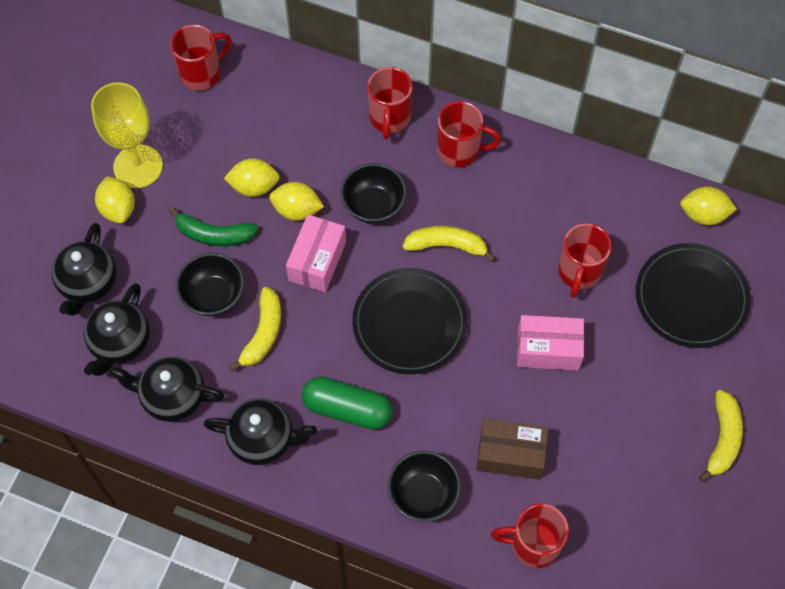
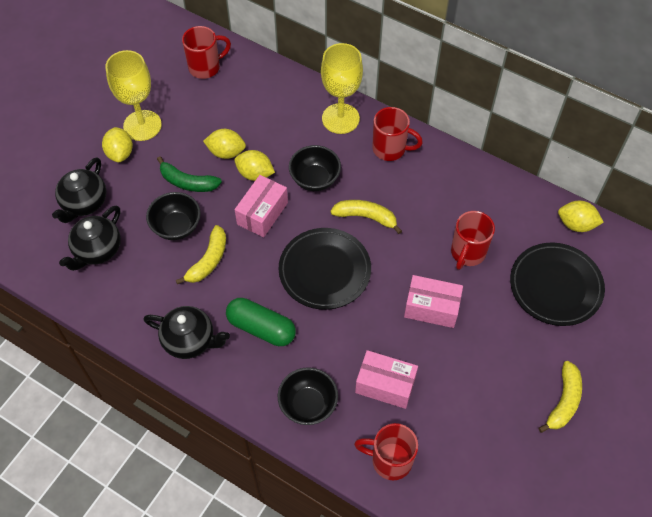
camera: 10 degrees right, 5 degrees down
black teapot [109,356,225,422] -> none
red mug [368,67,412,140] -> yellow goblet [321,43,363,134]
brown box [476,419,548,480] -> pink box [355,350,418,409]

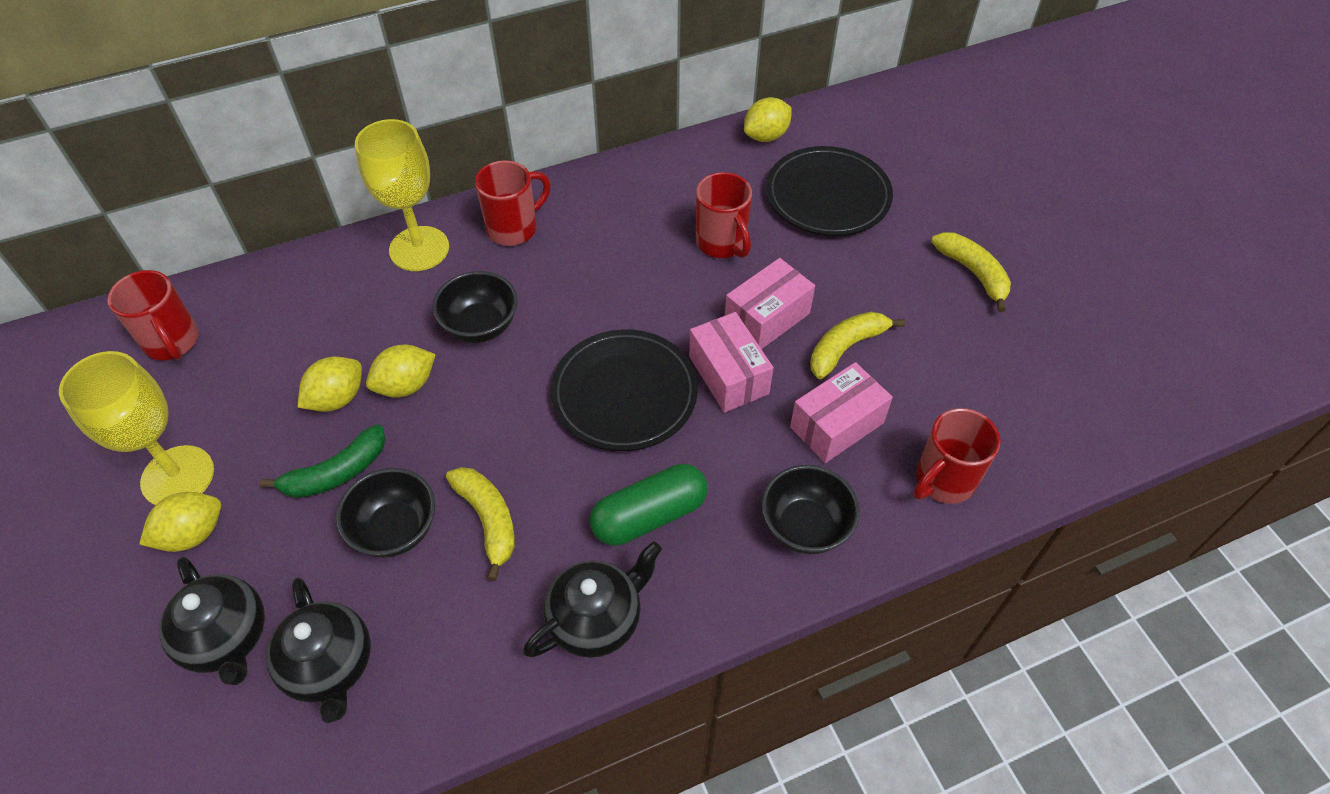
camera: 55 degrees left, 5 degrees down
yellow lemon [102,127,133,162] -> yellow lemon turned 60 degrees counterclockwise [139,492,221,552]
red mug [182,26,231,79] -> red mug turned 135 degrees clockwise [107,270,199,360]
pink box [234,175,288,238] -> pink box moved to [689,312,774,413]
yellow banana [330,200,402,234] -> yellow banana moved to [810,312,905,379]

